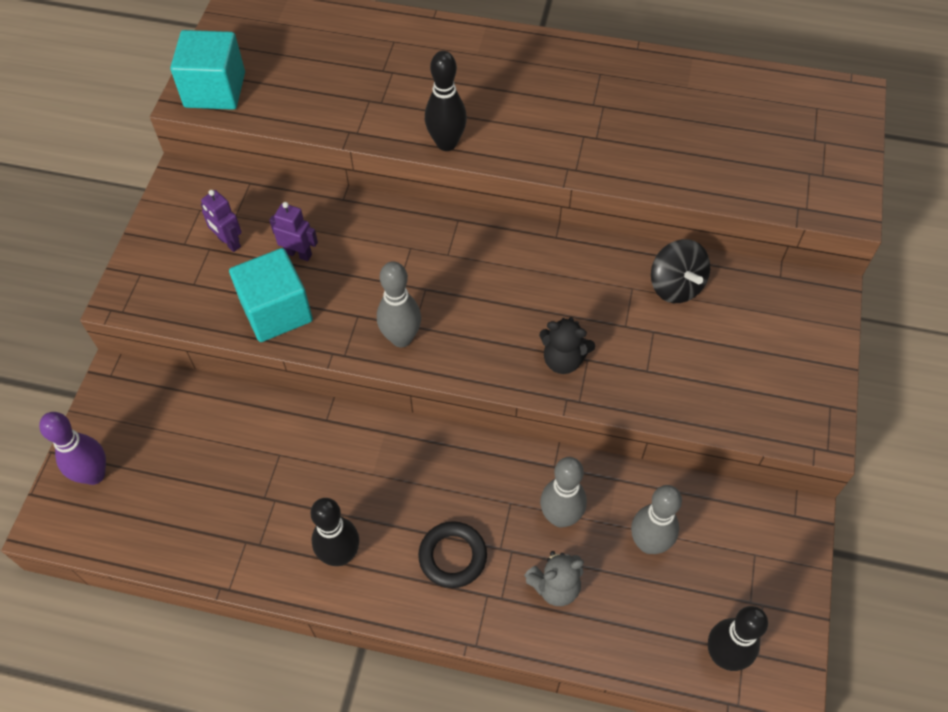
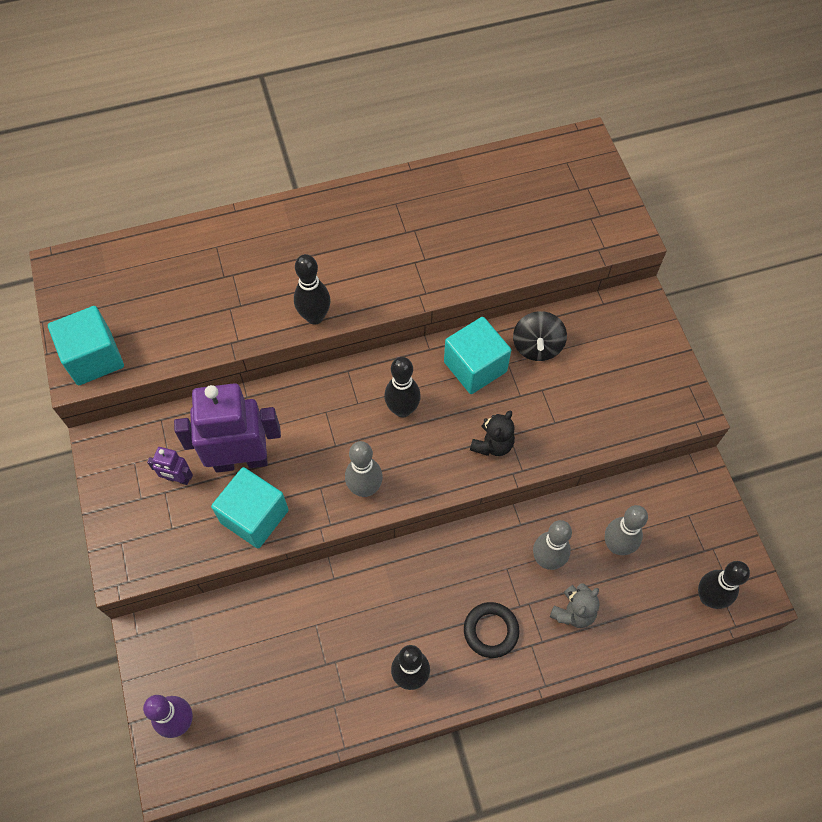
camera: 30 degrees left, 5 degrees up
purple robot [269,202,318,261] -> purple robot [174,383,281,473], size x2.26
black teddy bear [539,317,595,374] -> black teddy bear turned 45 degrees counterclockwise [470,410,515,456]
black spinning top [651,239,710,303] -> black spinning top turned 60 degrees clockwise [513,311,567,361]
none -> black bowling pin [384,357,421,418]
none -> turquoise cube [444,317,511,394]

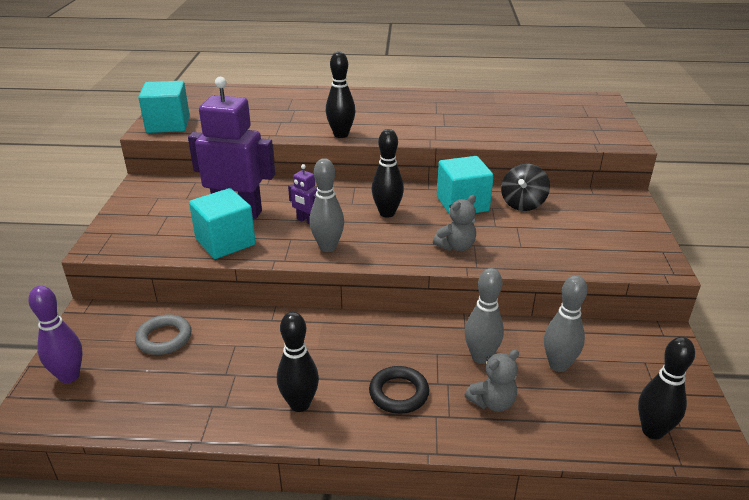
camera: 20 degrees right, 30 degrees down
purple robot [147,447,193,485] -> purple robot moved to [288,164,318,225]
black teddy bear [470,410,515,456] -> grey teddy bear [433,195,476,251]
none -> grey ring [135,314,192,355]

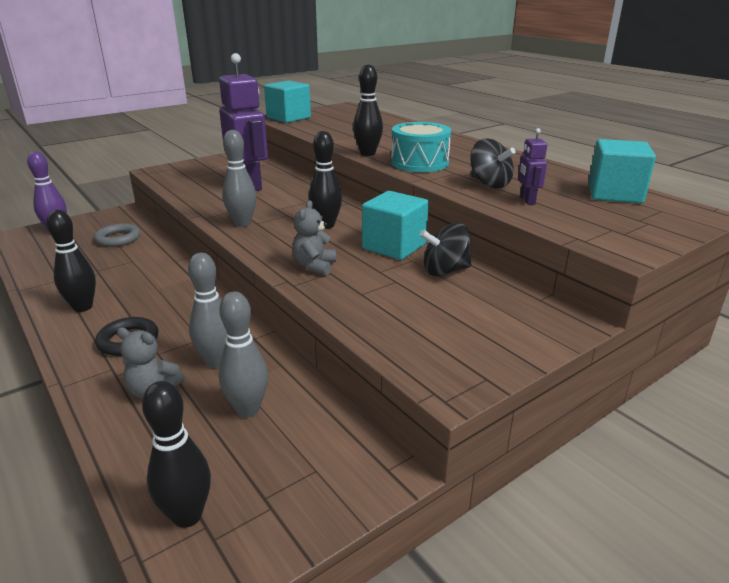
camera: 50 degrees right, 5 degrees down
turquoise cube [189,188,256,259] -> turquoise cube moved to [588,139,656,203]
purple robot [288,164,318,225] -> purple robot moved to [518,128,547,205]
grey teddy bear [433,195,476,251] -> grey teddy bear turned 90 degrees clockwise [292,200,336,275]
none -> turquoise drum [391,122,451,172]
none -> black spinning top [470,139,516,188]

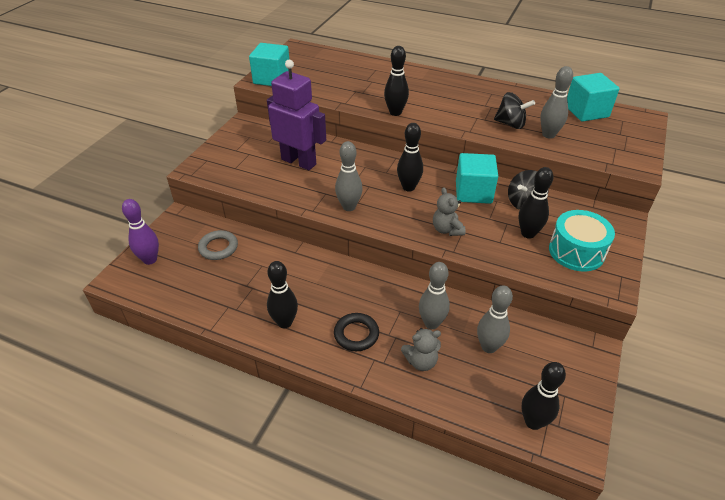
camera: 30 degrees left, 15 degrees up
turquoise drum [391,122,451,172] -> turquoise drum moved to [549,210,615,272]
purple robot [518,128,547,205] -> grey bowling pin [540,66,573,139]
none -> black bowling pin [519,167,553,239]

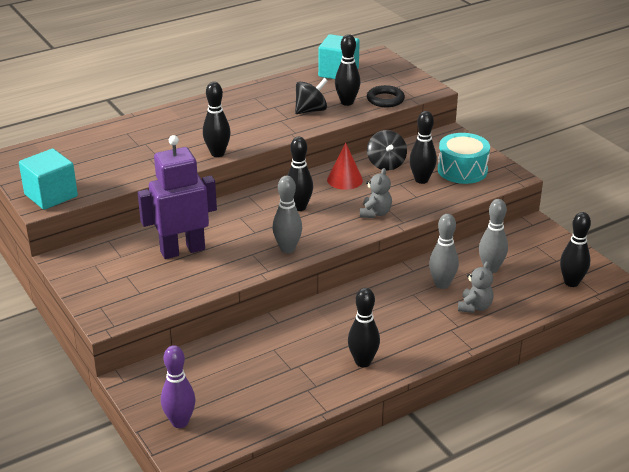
camera: 55 degrees left, 10 degrees down
grey ring [198,230,238,260] -> none
black ring [334,313,379,351] -> black ring moved to [367,85,405,107]
grey teddy bear [433,187,466,236] -> grey teddy bear turned 90 degrees counterclockwise [360,168,392,218]
turquoise cube [456,153,498,204] -> red cone [327,142,363,190]
grey bowling pin [540,66,573,139] -> black bowling pin [335,34,361,106]

